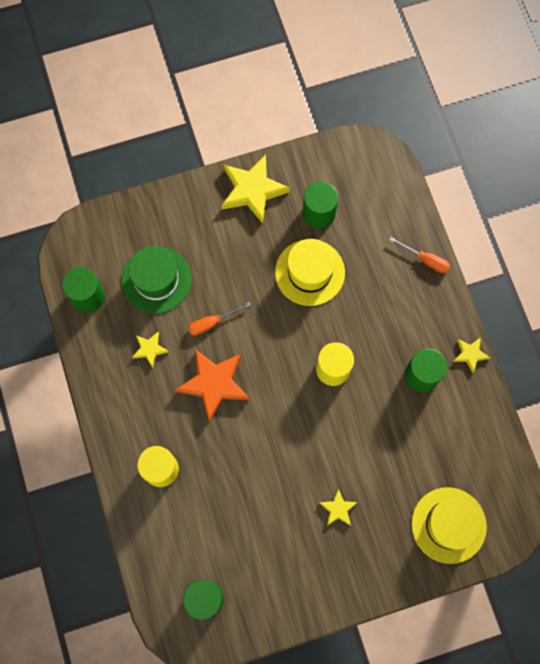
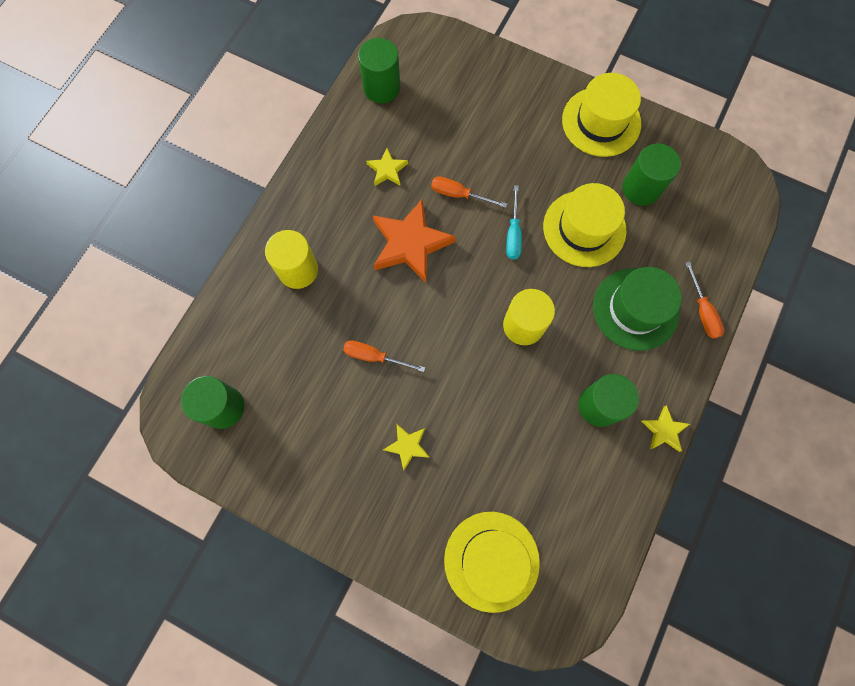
camera: 45 degrees right, 0 degrees up
green hat [122,246,192,313] -> green hat moved to [593,267,682,351]
yellow star [222,154,290,224] -> yellow hat [562,73,641,157]
none -> orange screwdriver [343,340,425,372]
none -> turquoise screwdriver [506,185,522,260]

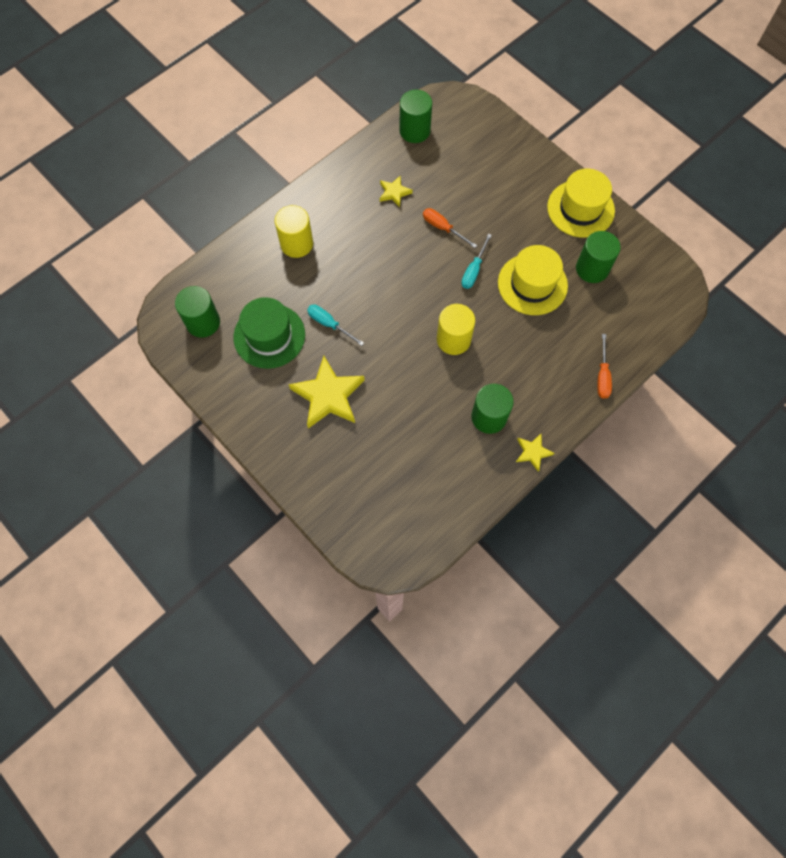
camera: 20 degrees right, 5 degrees down
orange screwdriver [343,340,425,372] -> turquoise screwdriver [307,304,364,346]
orange star [373,199,456,283] -> none
yellow star [383,424,430,471] -> yellow star [289,356,365,428], size x1.99
yellow hat [444,512,540,613] -> none
green hat [593,267,682,351] -> green hat moved to [233,297,305,369]

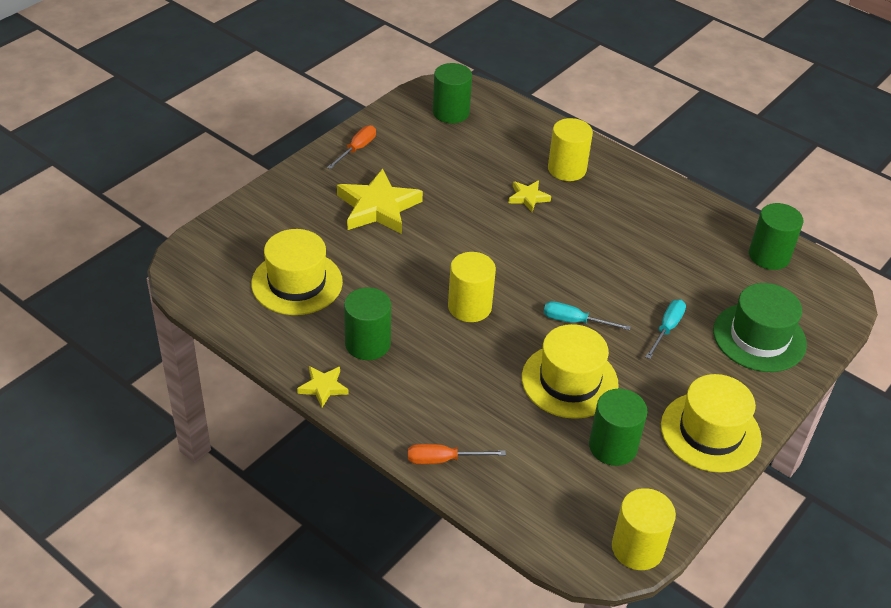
camera: 80 degrees right, 25 degrees down
green hat [233,297,305,369] -> green hat moved to [713,283,807,372]
turquoise screwdriver [307,304,364,346] -> turquoise screwdriver moved to [645,300,686,359]
yellow star [380,176,413,207] -> yellow star moved to [508,180,551,212]
orange screwdriver [423,208,477,248] -> orange screwdriver moved to [327,125,376,169]
none -> yellow hat [251,229,343,315]
none -> yellow cylinder [612,488,676,570]

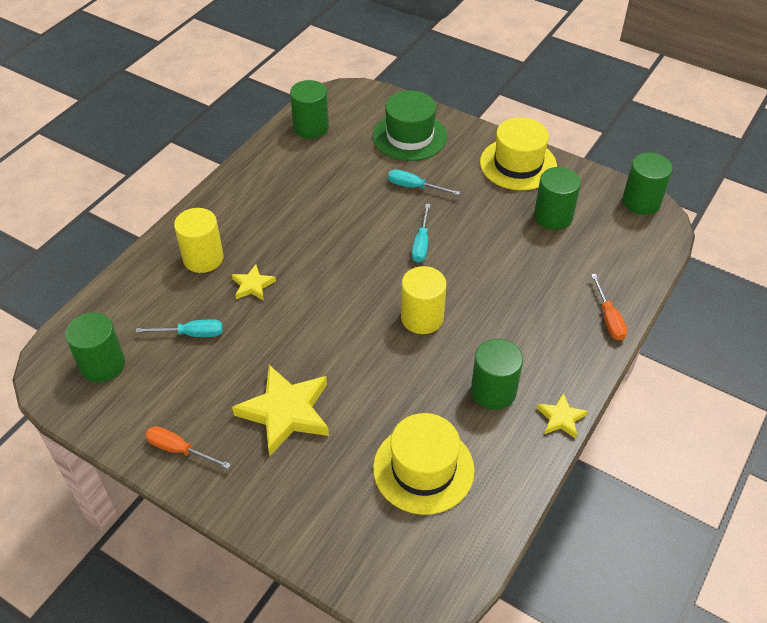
camera: 95 degrees left, 5 degrees up
yellow hat [522,324,619,419] -> none
yellow cylinder [612,488,676,570] -> green cylinder [622,152,673,215]
none -> turquoise screwdriver [136,319,223,337]

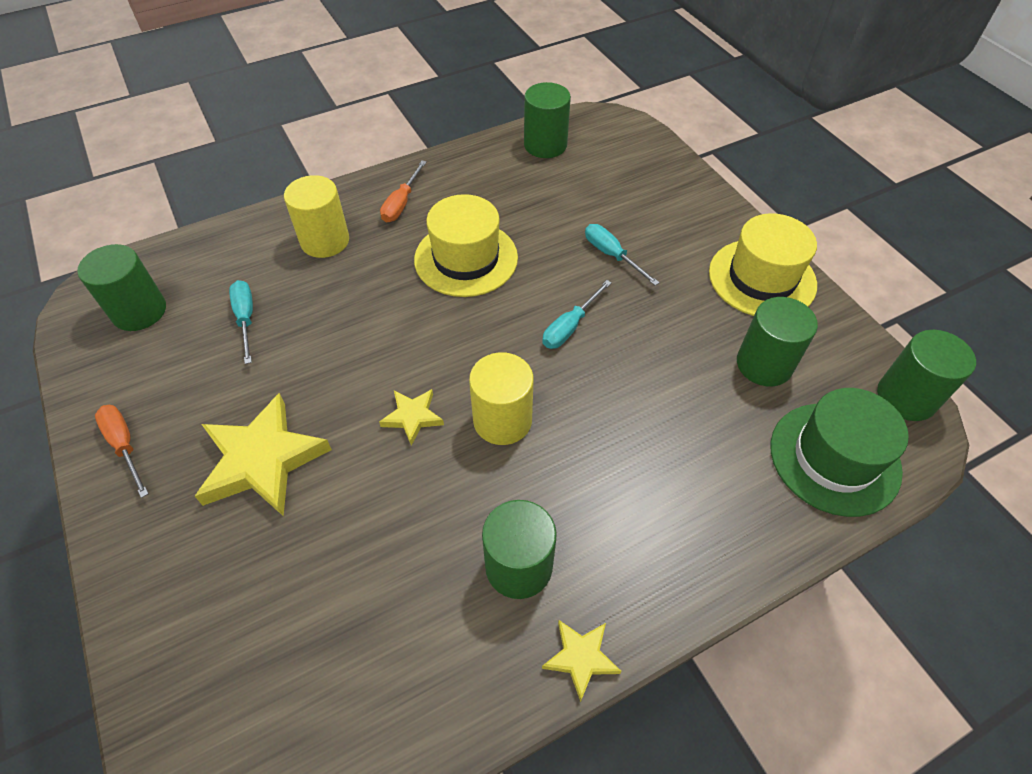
camera: 30 degrees right, 5 degrees up
turquoise screwdriver [136,319,223,337] -> turquoise screwdriver turned 135 degrees counterclockwise [229,280,253,364]
yellow star [231,264,276,301] -> yellow star moved to [379,389,444,446]
green hat [373,90,447,161] -> green hat moved to [770,388,909,517]
yellow hat [373,413,475,515] -> yellow hat moved to [414,194,518,297]
orange screwdriver [591,274,627,340] -> orange screwdriver moved to [380,160,427,222]

